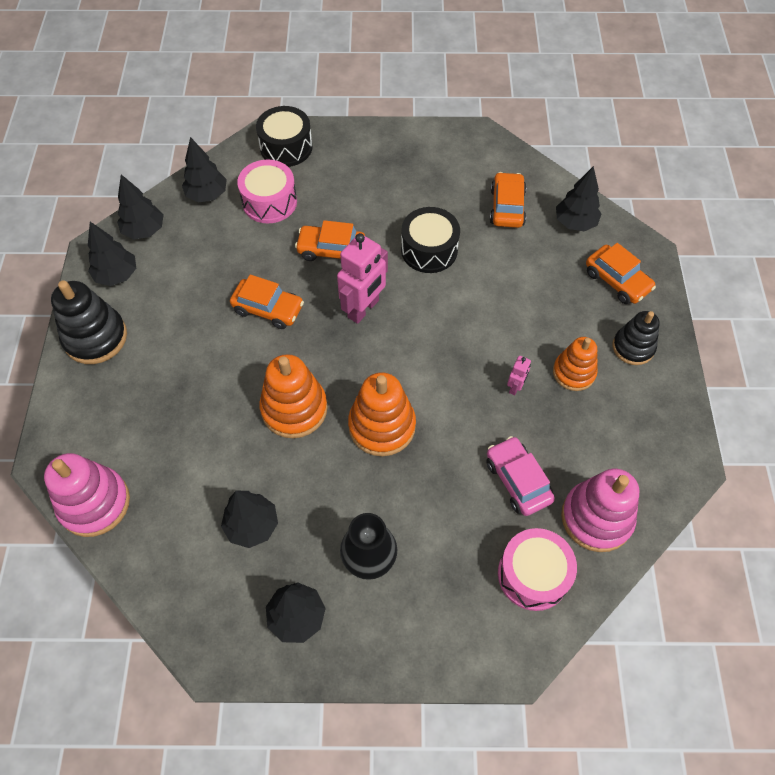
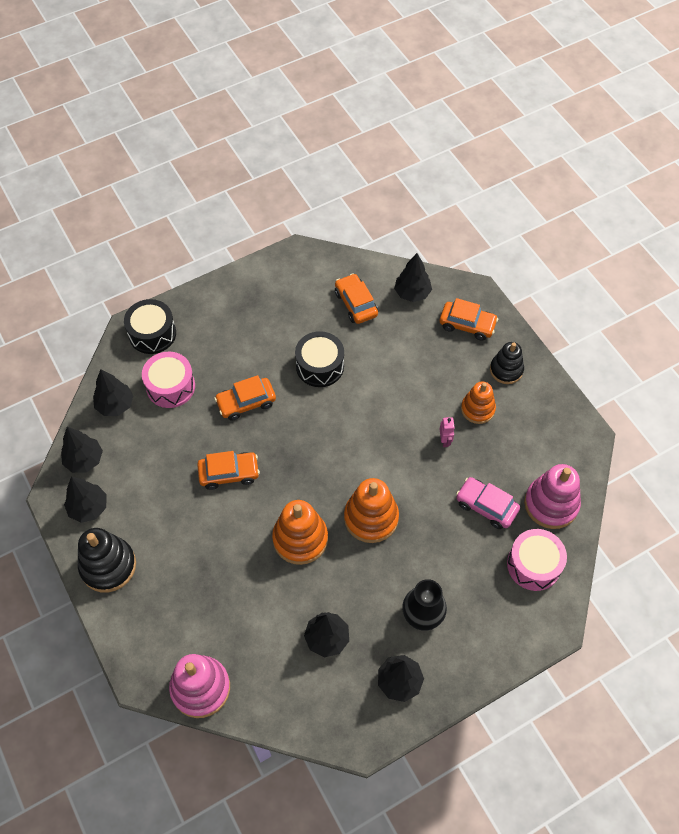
camera: 30 degrees left, 0 degrees up
pink robot [337,233,388,324] -> none

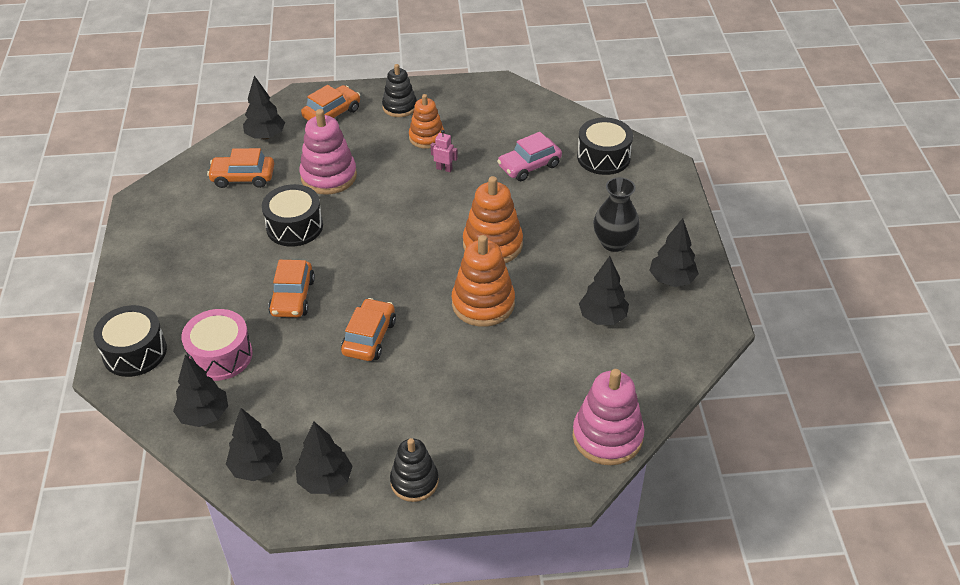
camera: 65 degrees left, 15 degrees down
black stacking toy [78,528,136,592] -> black stacking toy [390,438,439,502], size x0.66
pink drum [507,529,567,591] -> black drum [577,117,633,175]
pink stacking toy [524,464,581,529] -> pink stacking toy moved to [299,109,357,195]

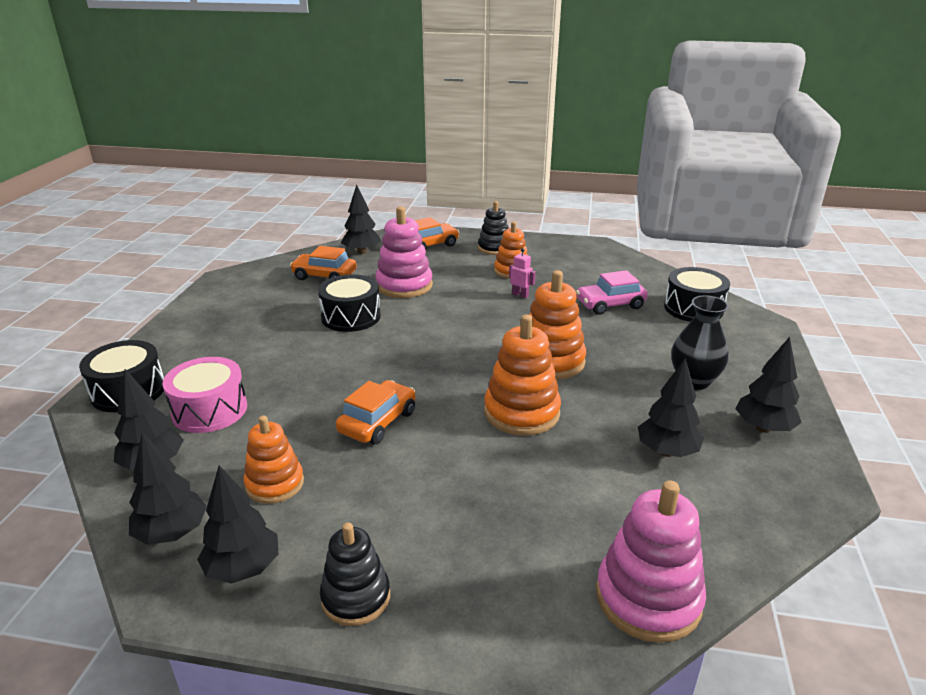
camera: 15 degrees right, 15 degrees down
orange car [268,260,315,317] -> none
none -> orange stacking toy [244,415,304,504]

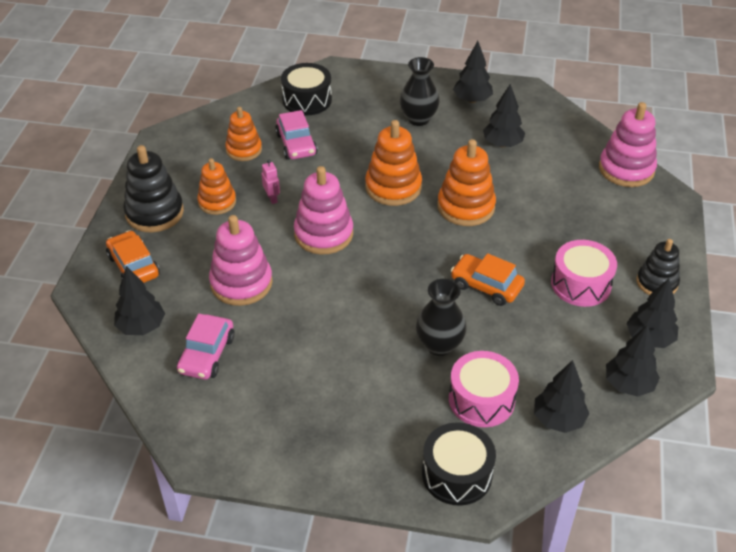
camera: 90 degrees left, 15 degrees up
orange stacking toy [244,415,304,504] -> orange stacking toy moved to [225,107,262,161]
orange car [290,246,357,280] -> pink car [177,314,235,380]
black drum [318,274,381,332] -> none
black stacking toy [478,201,509,255] -> black stacking toy [123,145,184,232], size x1.51
pink robot [509,248,536,298] -> pink robot turned 120 degrees clockwise [261,160,280,204]
none -> pink stacking toy [294,166,353,254]
none -> black vase [416,279,467,356]
none -> pink drum [551,240,617,307]

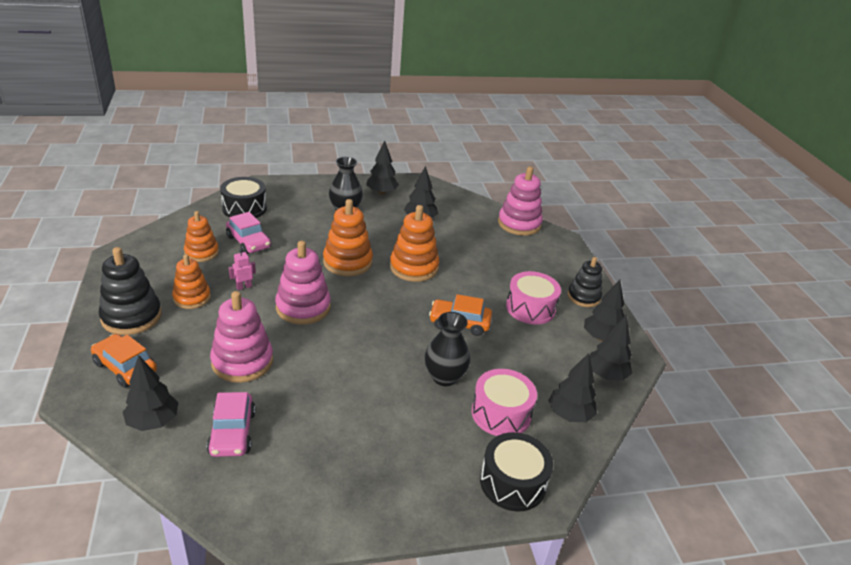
camera: 25 degrees left, 10 degrees down
pink robot [261,160,280,204] -> pink robot turned 75 degrees counterclockwise [229,249,256,290]

